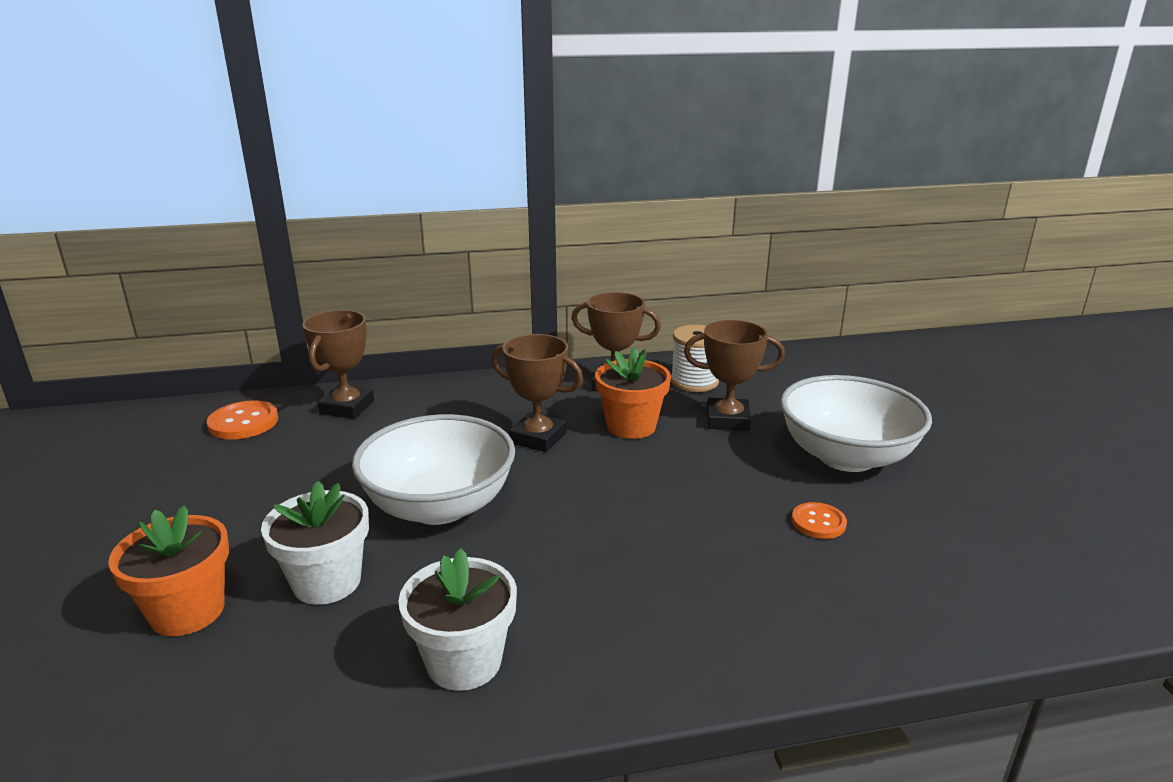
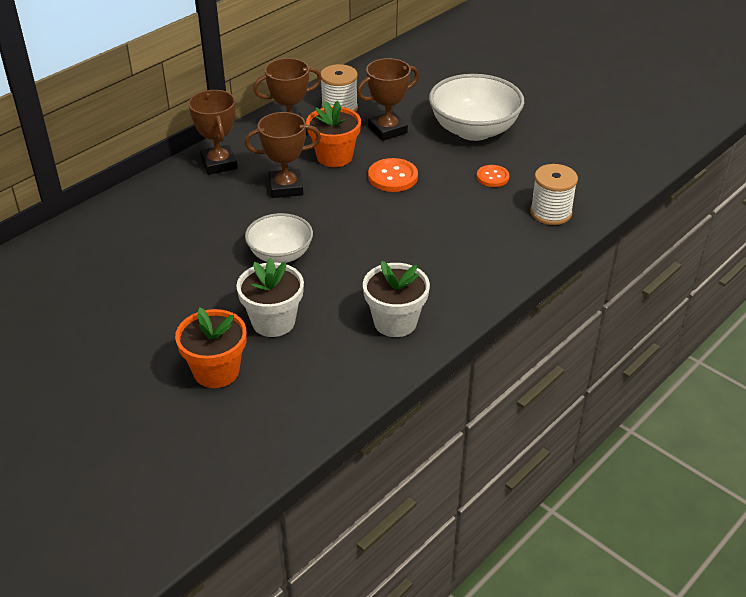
camera: 35 degrees left, 15 degrees up
orange button [207,400,278,440] -> orange button moved to [368,158,418,192]
brown trophy [302,310,374,419] -> brown trophy moved to [188,90,238,175]
white bowl [352,414,515,525] -> white bowl [245,213,313,263], size x0.62
none -> white spool [530,164,578,225]

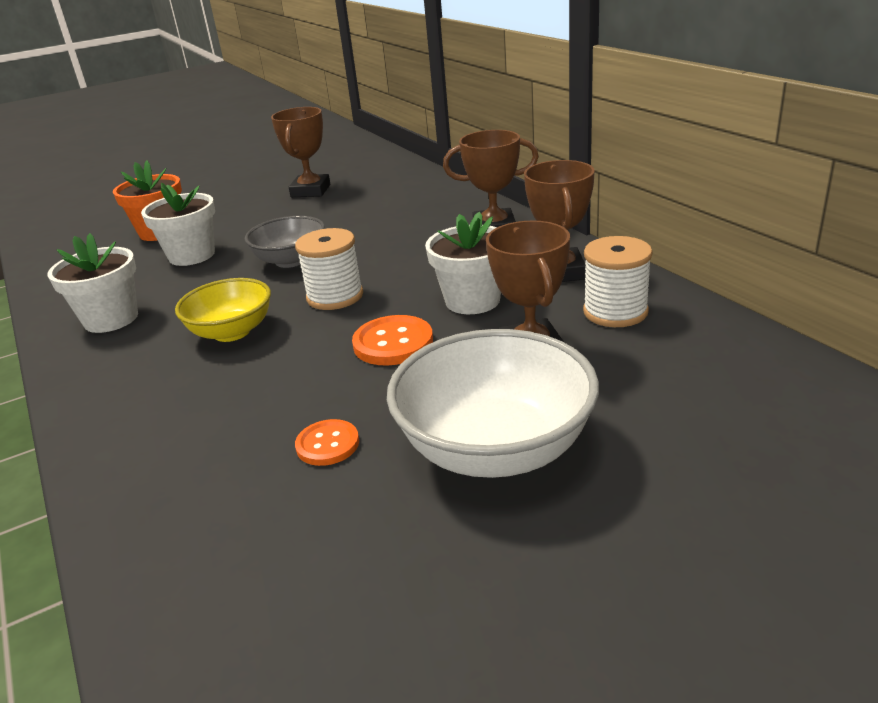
camera: 110 degrees right, 10 degrees down
brown trophy [245,112,321,198] -> brown trophy moved to [271,107,330,197]
white bowl [245,213,313,263] -> grey bowl [245,216,325,268]
orange flower pot [306,101,361,167] -> white flower pot [425,212,501,314]
white spool [530,164,578,225] -> white spool moved to [295,228,363,310]
none -> yellow bowl [175,278,271,342]

